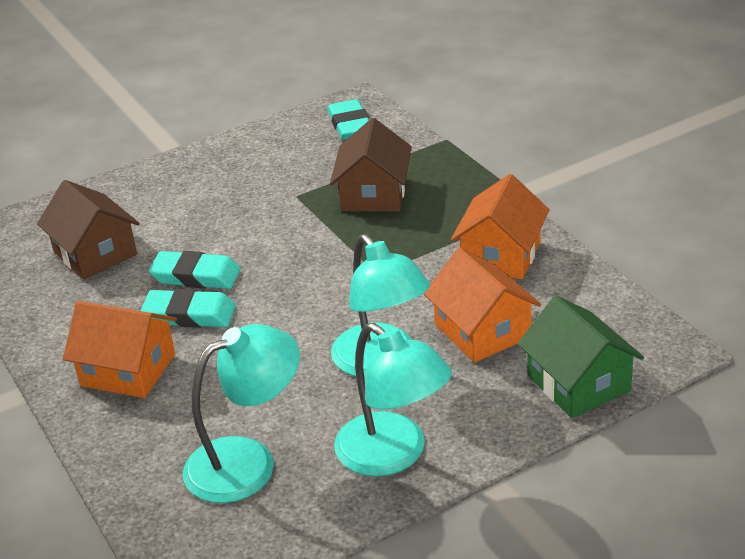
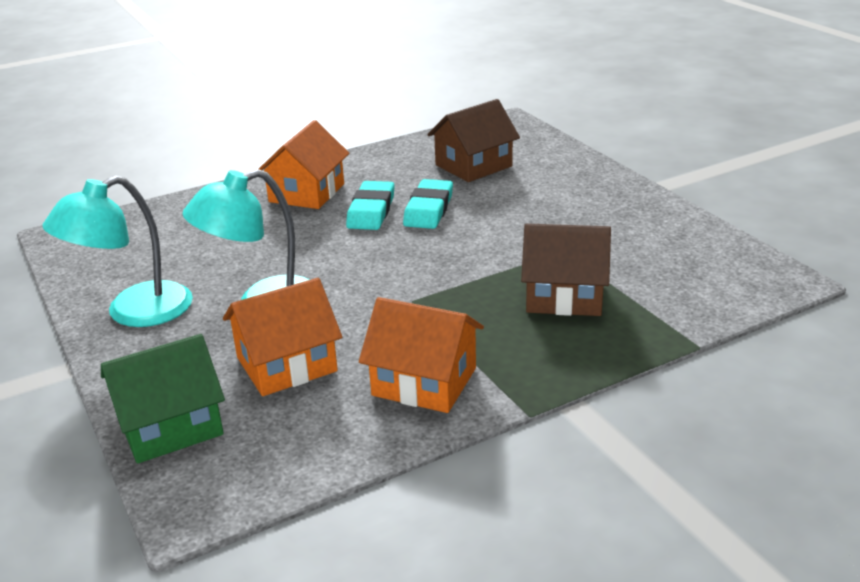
camera: 90 degrees right, 5 degrees down
turquoise lamp [183,324,300,503] -> none
turquoise eraser [327,99,369,140] -> none

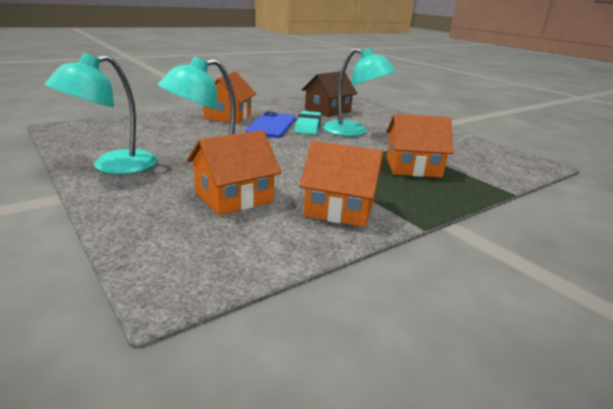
camera: 10 degrees left, 5 degrees down
green house [101,334,225,464] -> none
turquoise eraser [346,181,395,230] -> blue phone [245,111,296,138]
brown house [521,223,611,316] -> orange house [386,114,454,178]
none -> turquoise lamp [323,48,396,136]

